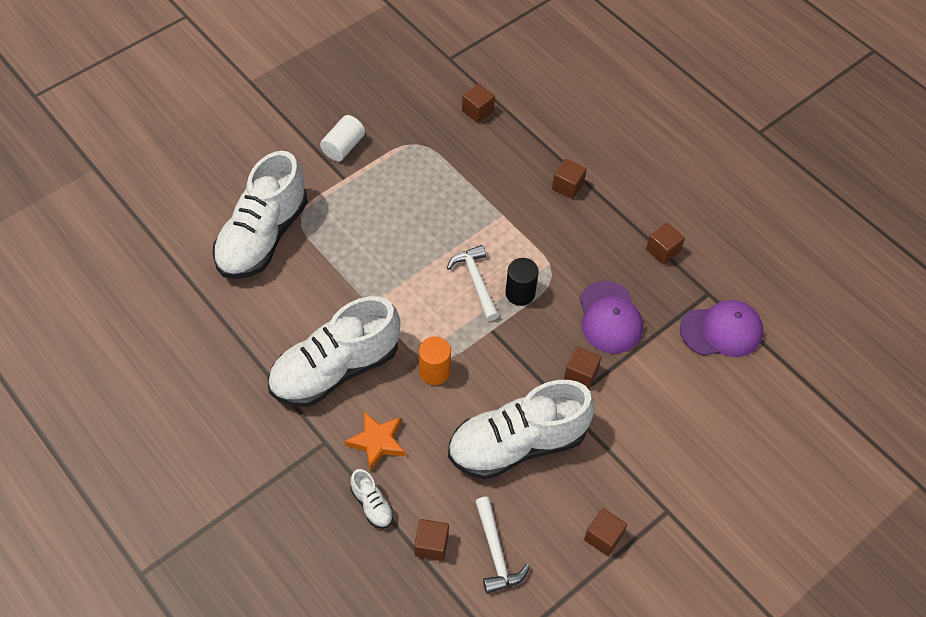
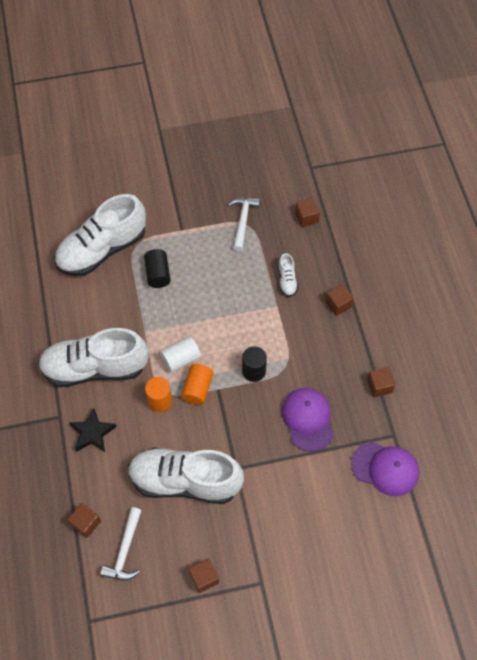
camera: 30 degrees right, 5 degrees up
white cylinder [320,115,365,162] -> white cylinder moved to [160,336,201,372]
orange star [344,411,406,472] -> black star [69,408,117,452]
white shoe [350,469,394,529] -> white shoe moved to [278,253,298,297]
white hammer [447,245,499,321] -> white hammer moved to [228,197,260,252]
brown cube [564,346,601,389] -> none
purple cap [579,281,643,353] -> purple cap turned 150 degrees clockwise [281,388,334,452]
none -> black cylinder [144,249,171,288]
none -> orange cylinder [181,364,213,405]

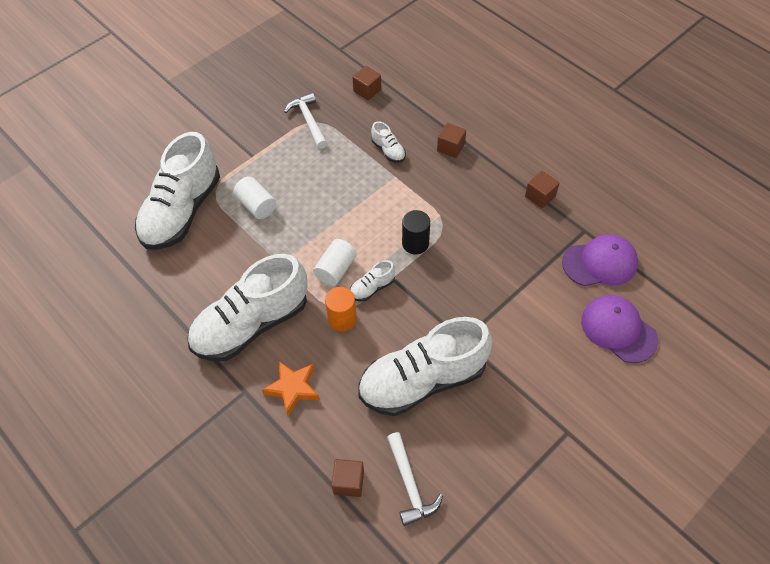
camera: 30 degrees left, 5 degrees down
black star [69,408,117,452] -> orange star [262,361,320,416]
black cylinder [144,249,171,288] -> white cylinder [233,176,276,219]
orange cylinder [181,364,213,405] -> white shoe [350,260,395,302]
brown cube [188,558,219,593] -> none
purple cap [281,388,334,452] -> purple cap moved to [581,295,658,363]

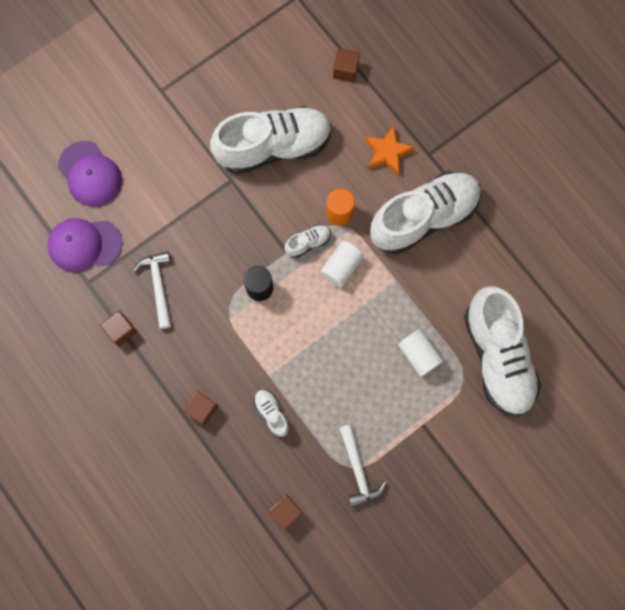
camera: 175 degrees left, 20 degrees up
white shoe [135,132,220,250] -> white shoe turned 135 degrees clockwise [464,286,541,416]
white hammer [387,432,443,526] -> white hammer moved to [133,251,171,329]

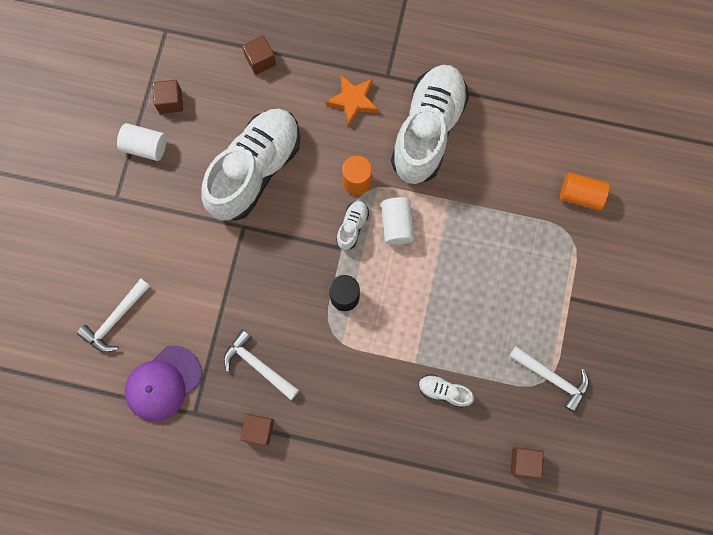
camera: 40 degrees left, 0 degrees up
purple cap [58,141,122,207] -> white hammer [77,279,150,353]
brown cube [182,391,218,425] -> brown cube moved to [152,80,183,114]
white cylinder [398,329,443,377] -> white cylinder moved to [117,123,166,161]
white shoe [464,286,541,416] -> orange cylinder [560,172,610,211]

